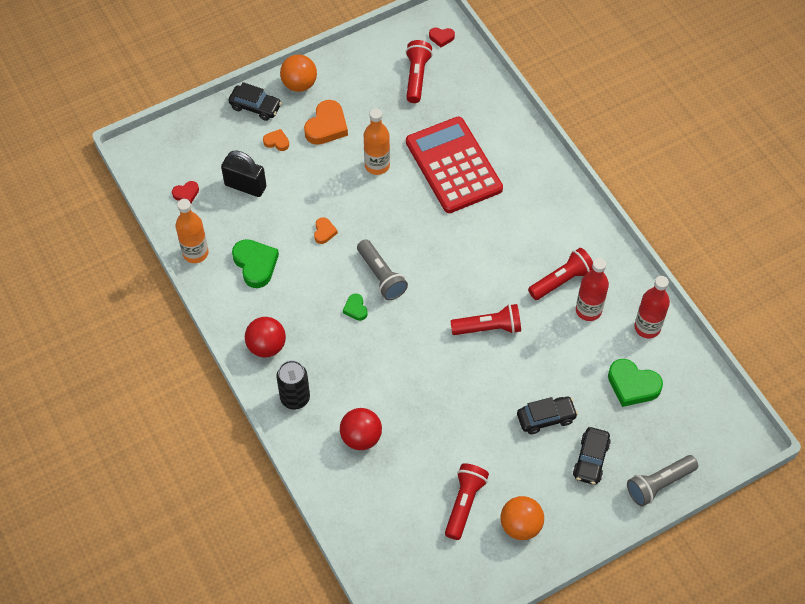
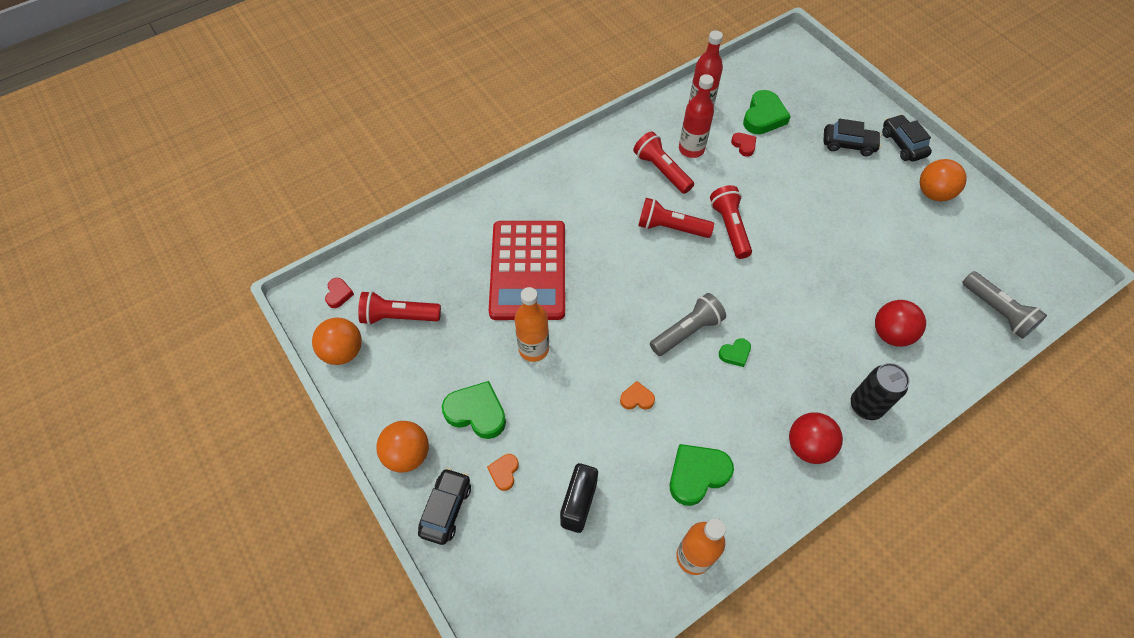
camera: 95 degrees left, 0 degrees up
red heart [172,181,199,203] -> red heart moved to [731,133,756,157]
orange heart [304,100,348,145] -> green heart [442,381,506,439]
red calculator [406,117,503,213] -> red calculator turned 60 degrees counterclockwise [489,221,565,320]
red flashlight [445,463,489,540] -> red flashlight moved to [638,198,714,238]
black car [517,397,578,434] -> black car moved to [882,114,932,162]
grey flashlight [627,455,698,506] -> grey flashlight moved to [962,271,1047,339]
none -> orange ball [312,318,362,365]

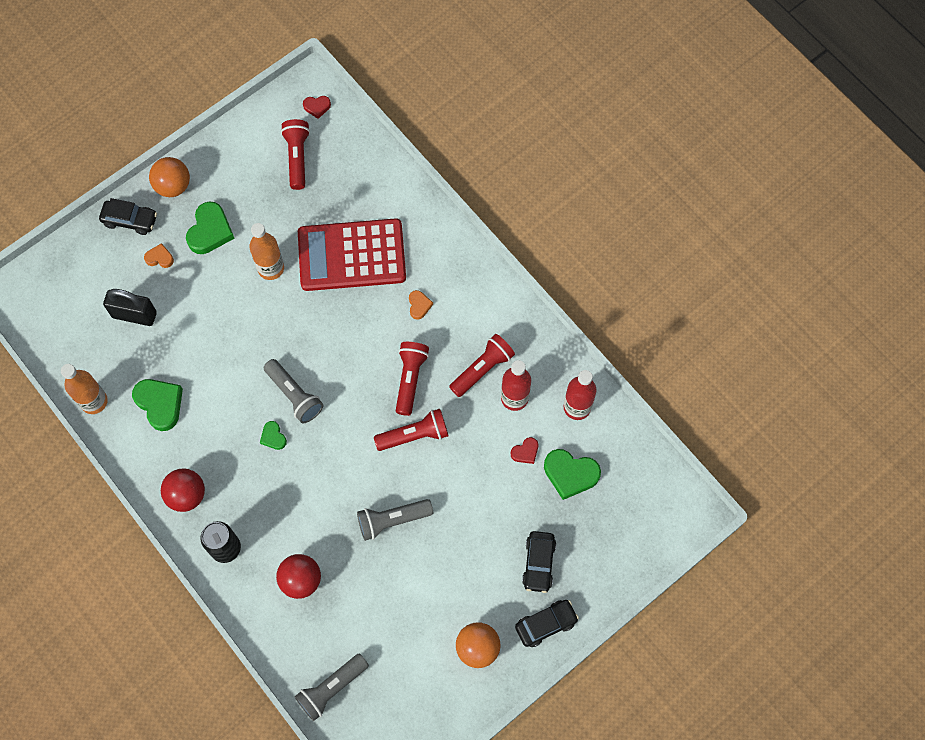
camera: 85 degrees right, 10 degrees up
orange ball [312,318,362,365] -> none
orange heart [620,381,655,410] -> orange heart moved to [409,290,433,320]
none -> grey flashlight [357,499,433,541]

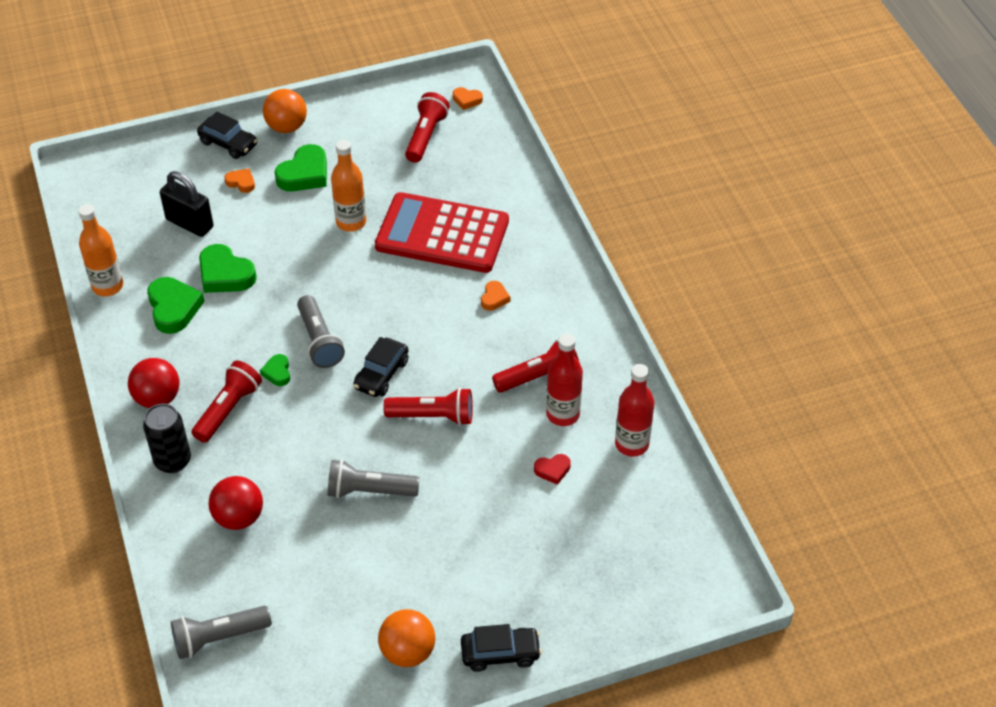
camera: 20 degrees right, 20 degrees down
red heart [303,96,331,119] -> orange heart [453,87,483,110]
red flashlight [396,342,429,416] -> red flashlight moved to [192,361,262,443]
black car [522,531,556,593] -> black car moved to [353,337,409,397]
green heart [544,449,601,500] -> green heart moved to [199,244,257,293]

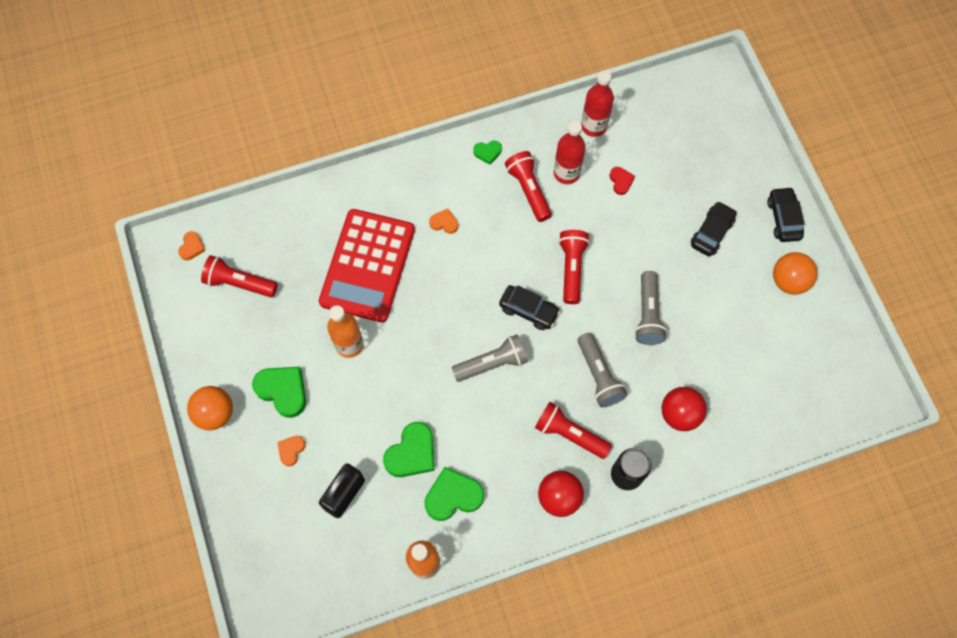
camera: 90 degrees left, 20 degrees up
grey flashlight [171,606,272,659] -> grey flashlight moved to [578,333,627,407]
black car [197,111,258,159] -> black car moved to [691,201,737,256]
green heart [260,354,290,386] -> green heart moved to [474,141,502,165]

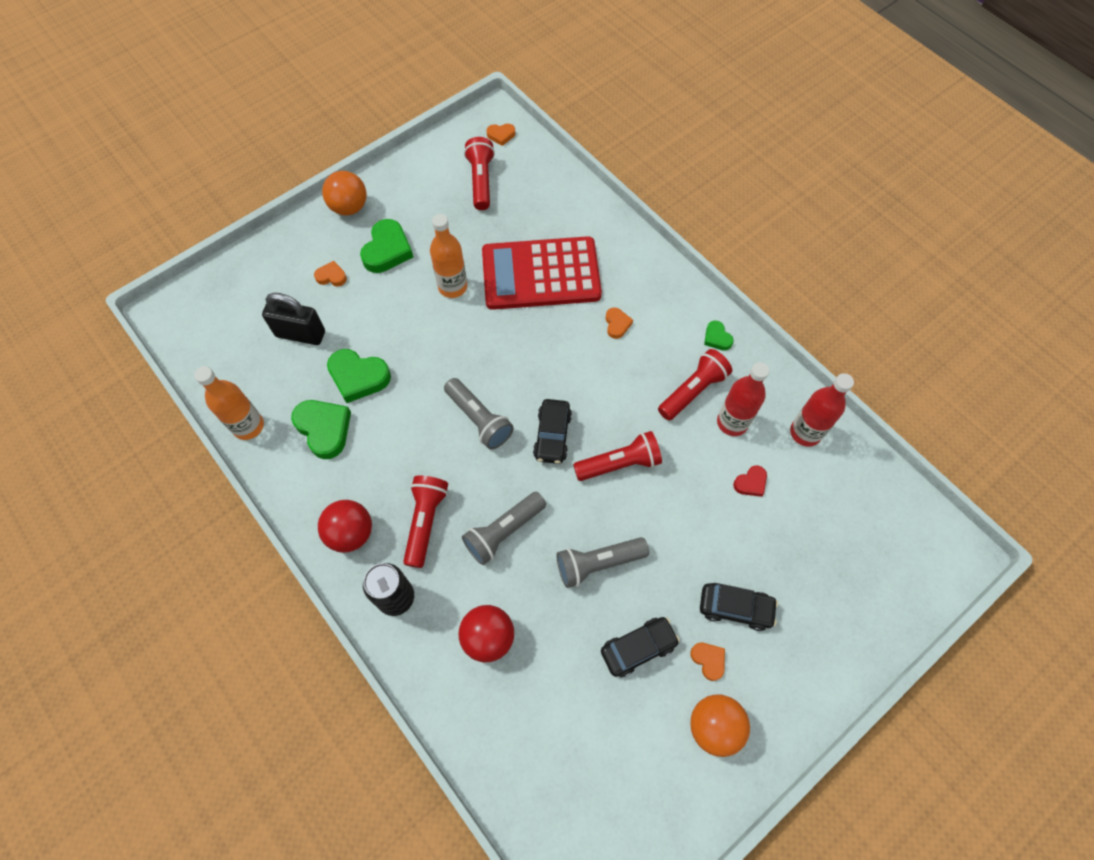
camera: 70 degrees right, 5 degrees down
black car [767,187,804,242] -> black car moved to [601,617,680,677]
none -> orange heart [690,643,725,681]

